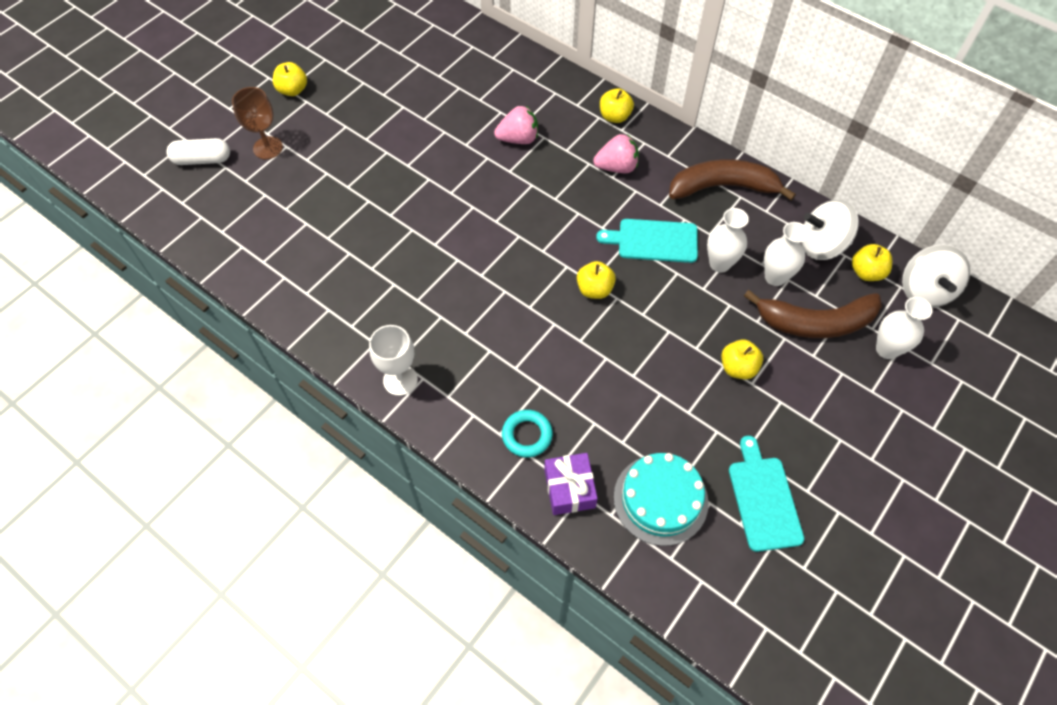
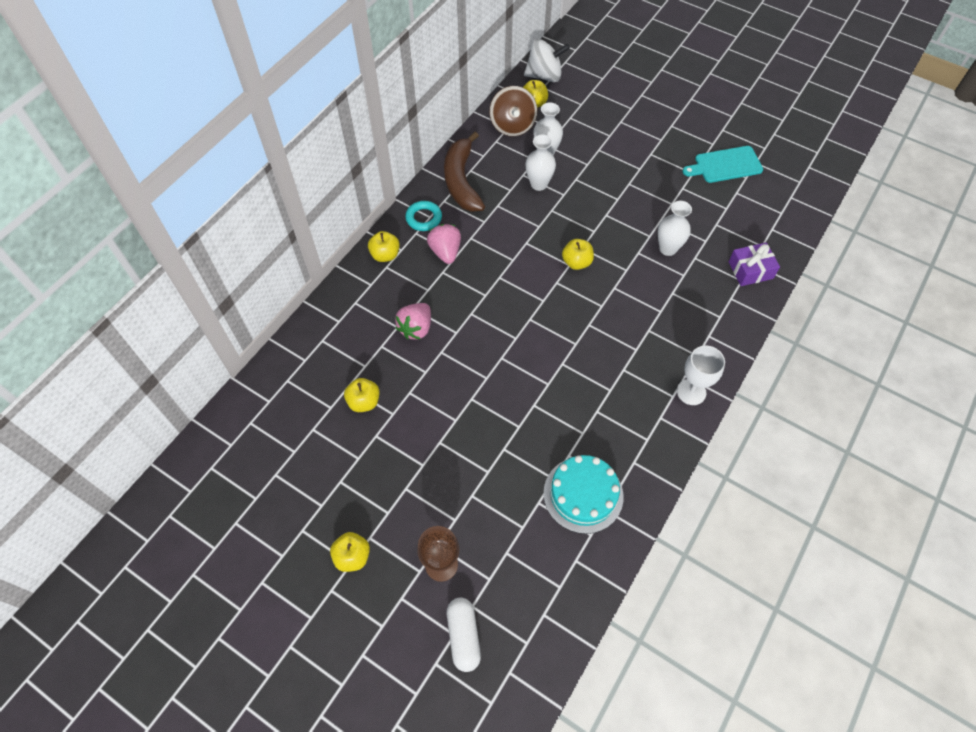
camera: 95 degrees left, 0 degrees up
pink strawberry [494,106,538,144] -> pink strawberry turned 135 degrees counterclockwise [395,303,431,340]
turquoise ring [502,410,553,457] -> turquoise ring moved to [405,201,442,231]
turquoise cutting board [596,219,698,263] -> none
turquoise cake [614,453,709,546] -> turquoise cake moved to [544,455,623,534]
yellow apple [721,340,763,379] -> yellow apple moved to [344,378,380,412]
brown banana [744,290,882,338] -> none
white spinning top [801,200,859,260] -> brown spinning top [490,86,537,136]
white vase [876,297,933,359] -> white vase moved to [658,201,692,256]

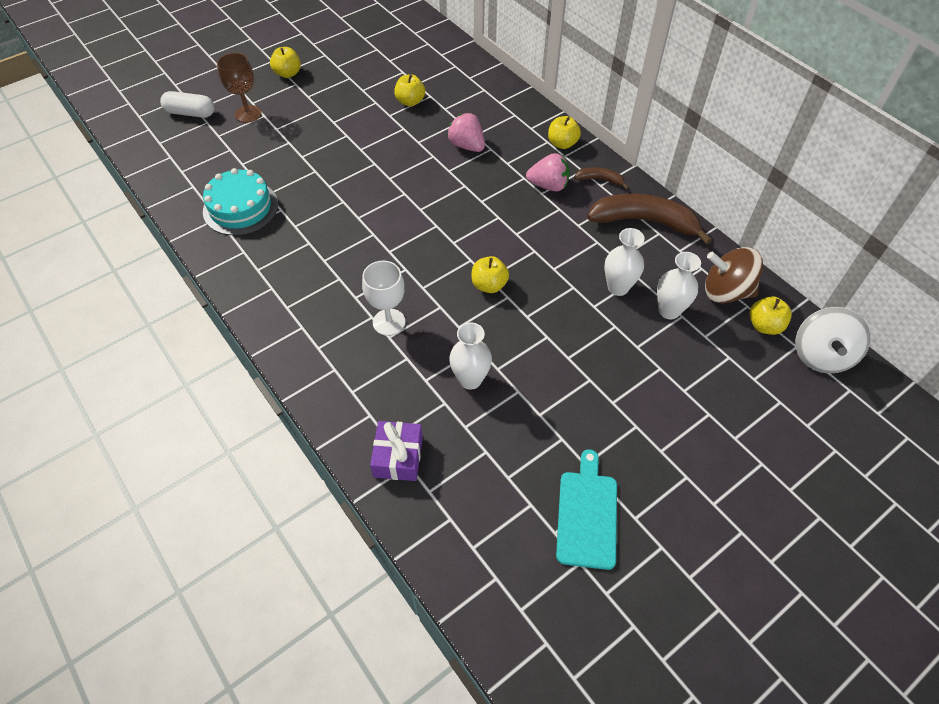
camera: 110 degrees right, 5 degrees down
turquoise ring [405,201,442,231] -> brown banana [574,167,629,190]
white goblet [677,346,725,405] -> white goblet moved to [362,261,405,336]

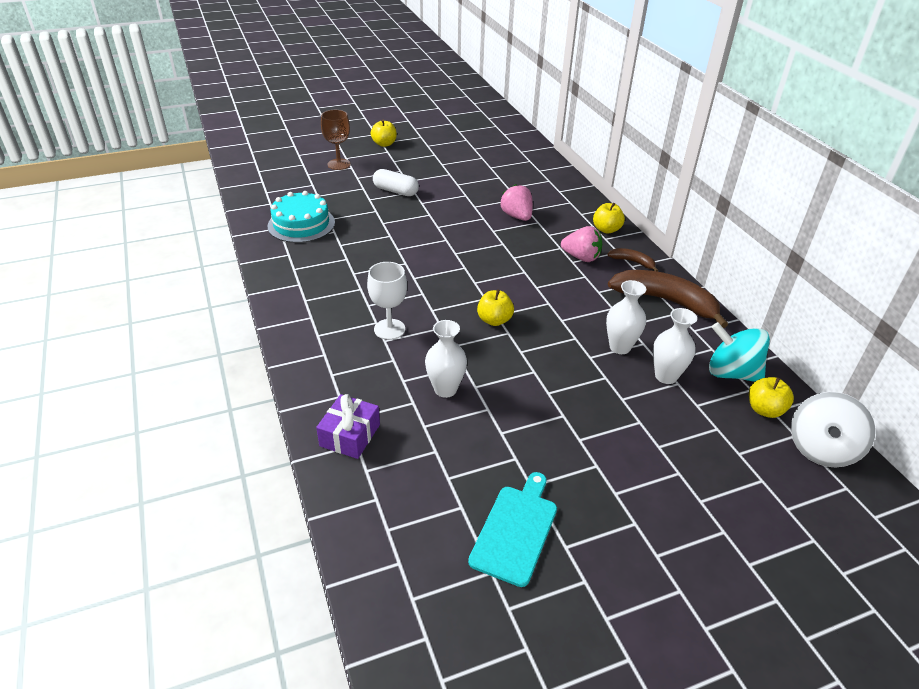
camera: 15 degrees right, 15 degrees down
white capsule [160,91,214,118] -> white capsule moved to [373,169,419,196]
yellow apple [394,74,425,106] -> none
brown spinning top [705,247,763,304] -> turquoise spinning top [709,322,770,382]

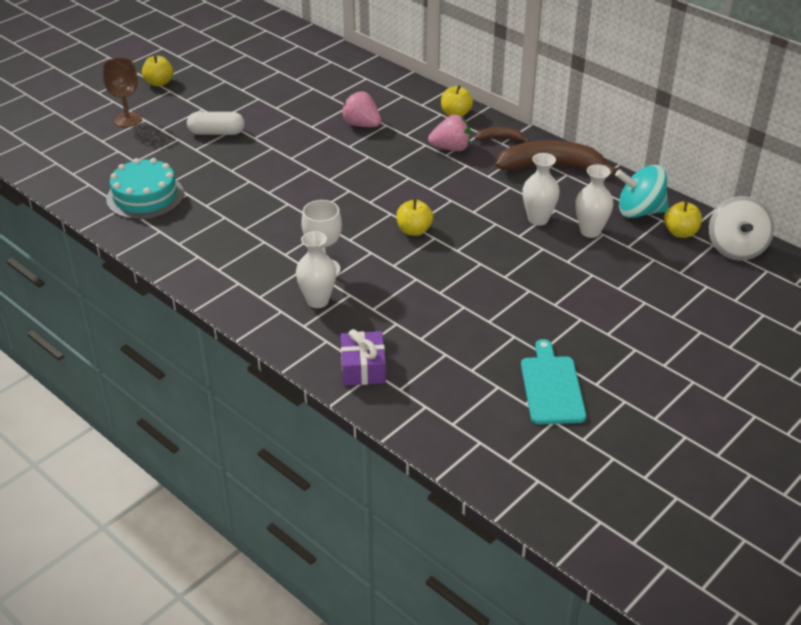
camera: 25 degrees left, 0 degrees up
white vase [425,320,467,398] -> white vase moved to [296,231,336,308]

